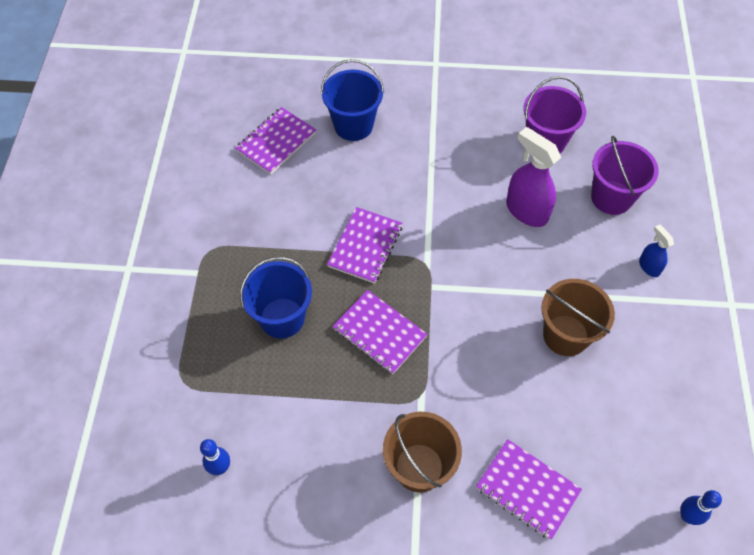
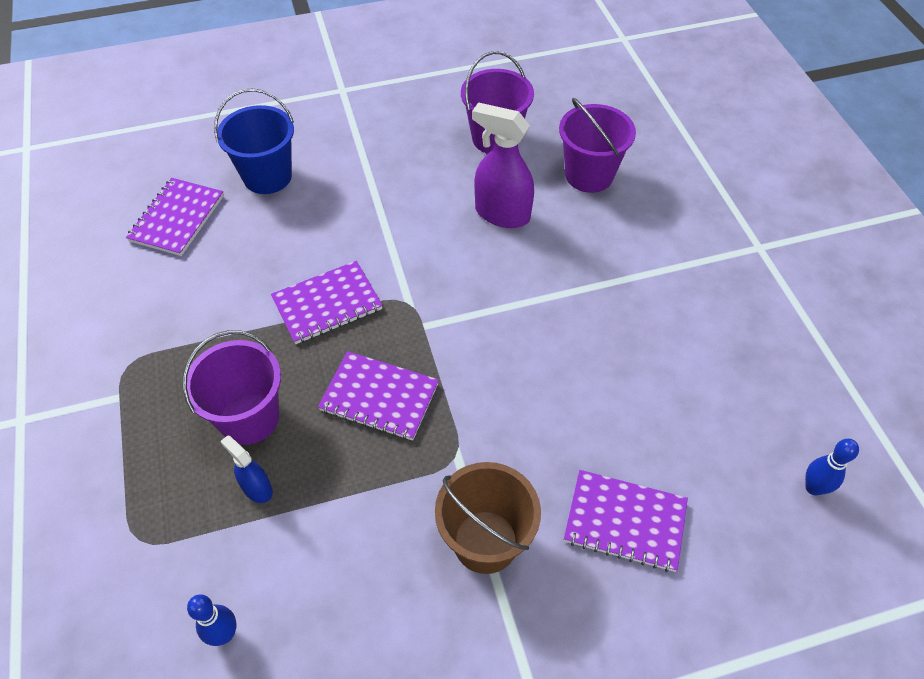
camera: 20 degrees left, 5 degrees down
blue bucket [240,257,312,338] -> purple bucket [183,330,281,445]
purple notebook [327,207,403,284] -> purple notebook turned 60 degrees clockwise [271,261,383,344]
brown bucket [541,279,615,356] -> none
blue spray bottle [639,225,674,277] -> blue spray bottle moved to [220,435,273,503]

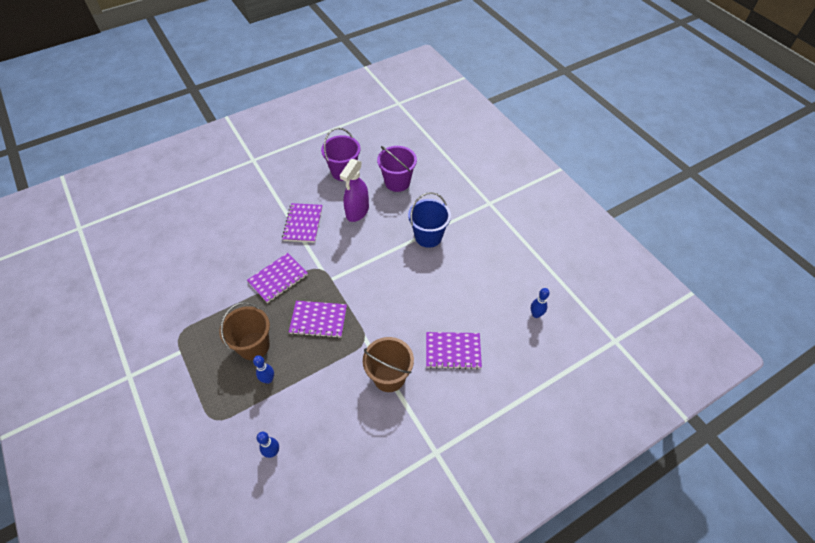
camera: 15 degrees left, 0 degrees up
purple notebook [126,178,224,256] -> purple notebook moved to [282,203,322,243]
purple bucket [183,330,281,445] -> brown bucket [219,302,270,360]
blue bucket [214,88,294,194] -> blue bucket moved to [408,192,451,248]
blue spray bottle [220,435,273,503] -> blue bowling pin [253,355,274,384]
purple spray bottle [472,102,534,228] -> purple spray bottle turned 75 degrees counterclockwise [340,159,369,222]

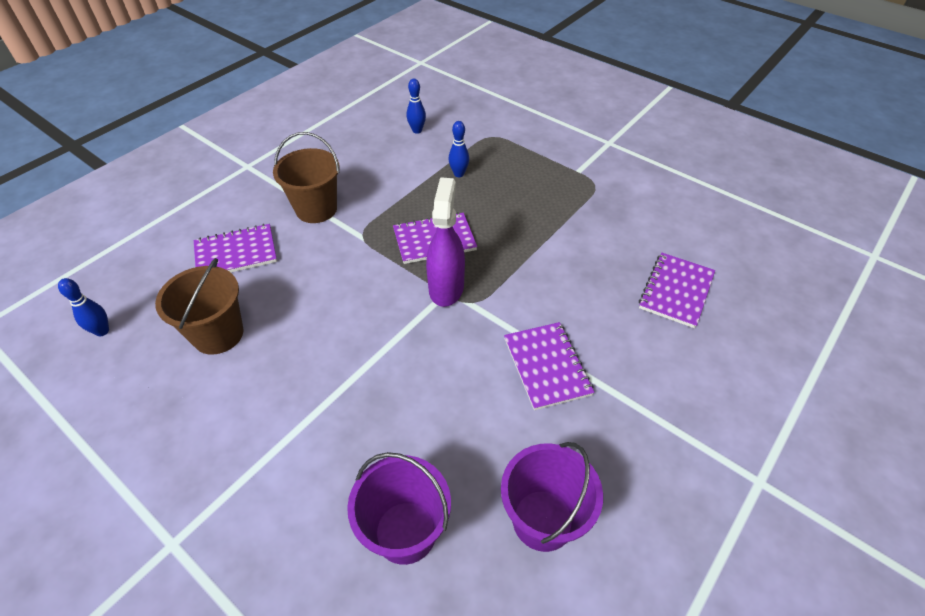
camera: 160 degrees right, 5 degrees down
brown bucket [219,302,270,360] -> brown bucket moved to [155,258,244,355]
purple notebook [247,253,308,303] -> purple notebook moved to [639,253,715,328]
purple spray bottle [340,159,369,222] -> purple spray bottle moved to [426,177,465,307]
blue bucket [408,192,451,248] -> none

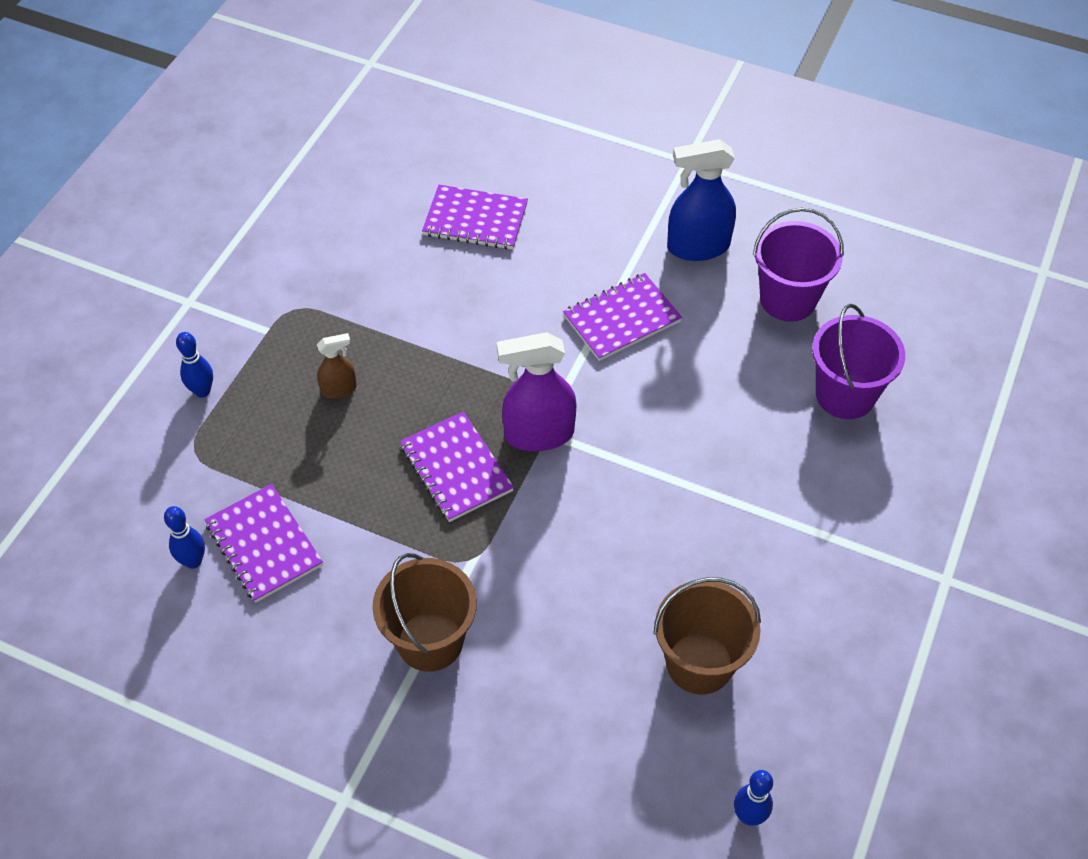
camera: 105 degrees left, 5 degrees up
purple notebook [194,224,277,272] -> purple notebook moved to [204,484,323,602]
blue bowling pin [448,121,469,177] -> blue bowling pin moved to [176,332,213,398]
none -> brown spray bottle [317,333,357,399]
none -> blue spray bottle [667,139,736,261]

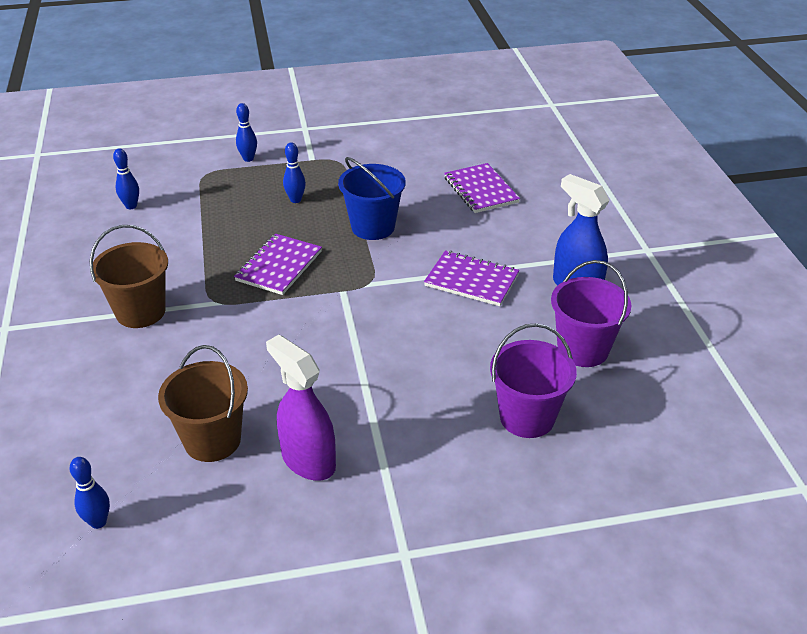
camera: 55 degrees right, 15 degrees down
purple notebook [204,484,323,602] -> none
brown spray bottle [317,333,357,399] -> blue bowling pin [283,142,306,203]
purple spray bottle [497,332,576,451] -> purple spray bottle moved to [266,335,336,481]
none -> blue bucket [338,157,406,240]

